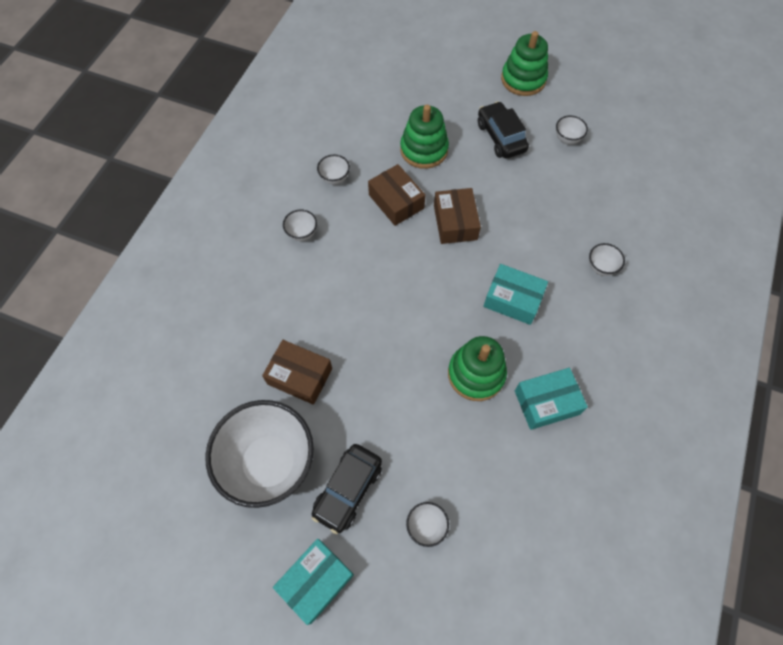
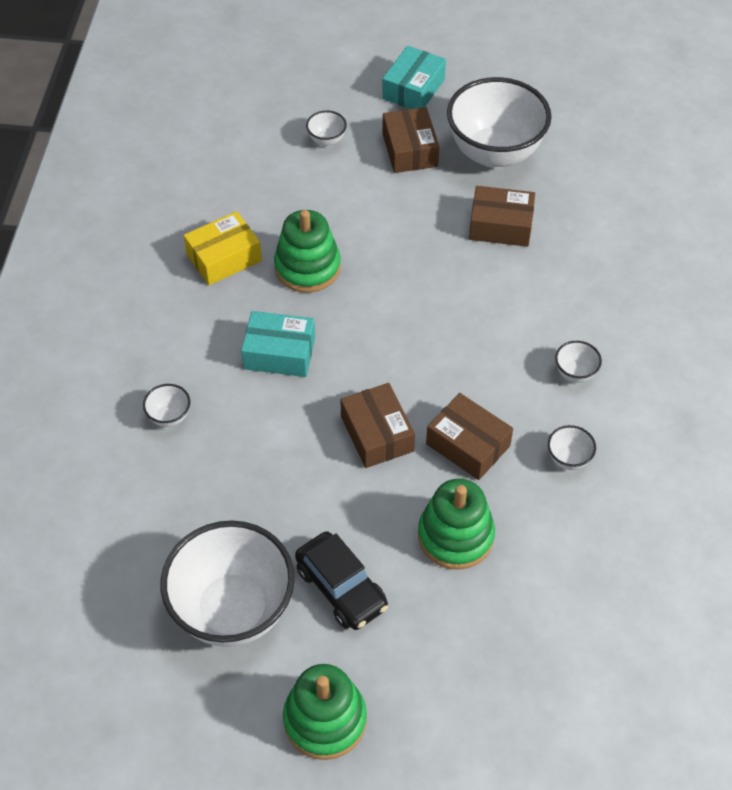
camera: 165 degrees right, 10 degrees down
black car [311,444,382,534] -> brown box [382,107,439,173]
turquoise box [515,368,588,430] -> yellow box [183,211,262,285]
white bowl [556,116,588,144] -> white bowl [161,521,295,647], size x2.50

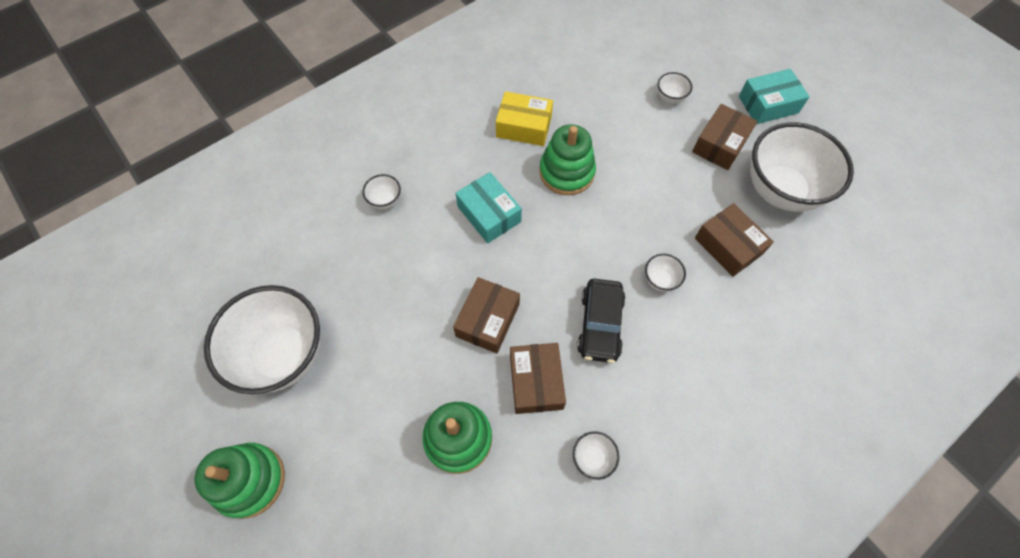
camera: 45 degrees right, 10 degrees up
black car [295,531,388,630] -> black car moved to [577,279,626,363]
white bowl [555,341,602,383] -> white bowl moved to [645,254,686,292]

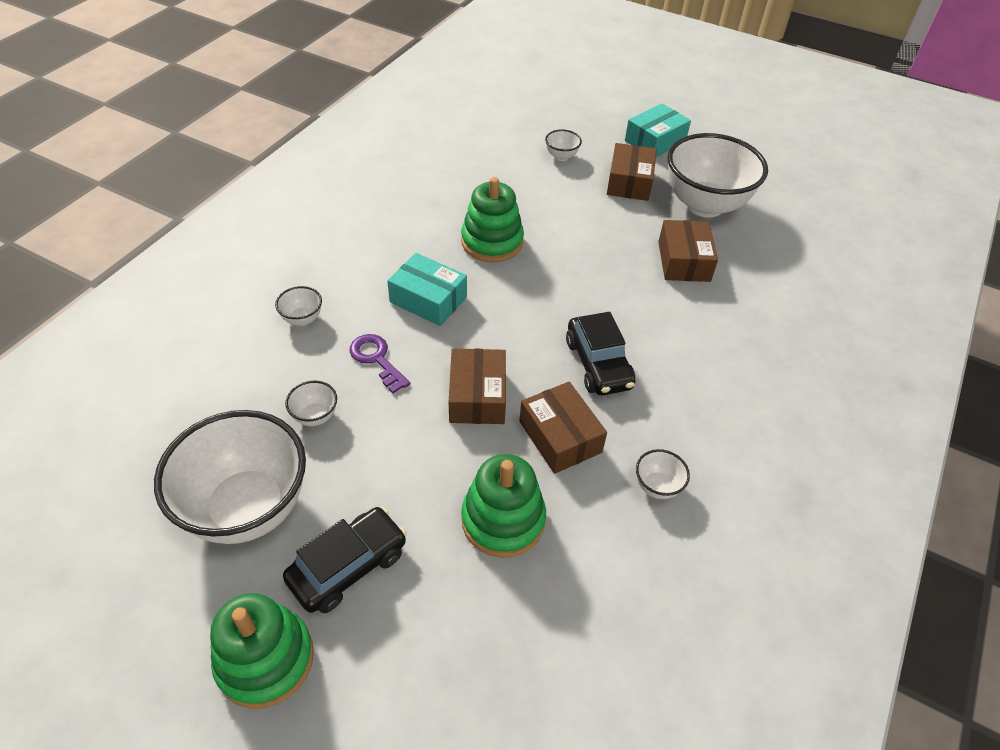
camera: 25 degrees left, 15 degrees down
yellow box [496,91,553,146] -> none
white bowl [645,254,686,292] -> white bowl moved to [285,381,337,426]
brown box [695,203,774,277] -> brown box turned 60 degrees clockwise [658,220,718,282]
none -> black car [283,507,407,613]
none -> purple key [349,334,410,393]

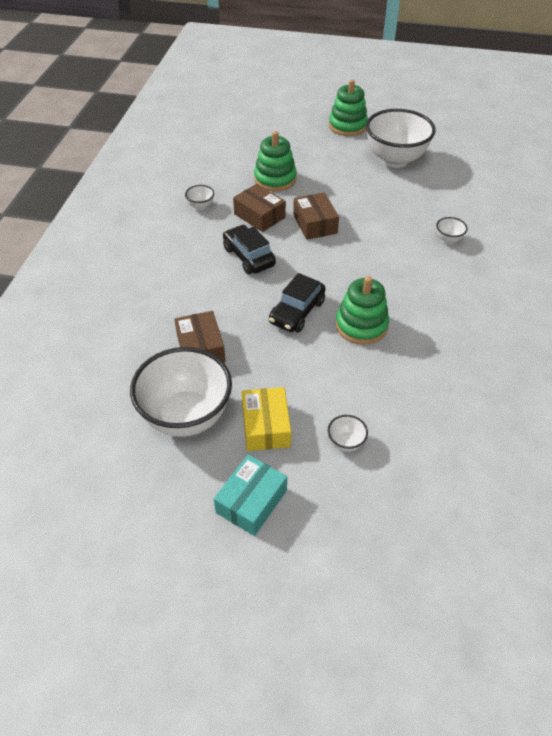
camera: 165 degrees right, 0 degrees up
black car [283,507,407,613] -> black car moved to [269,273,326,333]
white bowl [285,381,337,426] -> none
purple key [349,334,410,393] -> none
turquoise box [387,253,467,326] -> none
brown box [607,143,657,201] -> yellow box [242,387,291,451]

